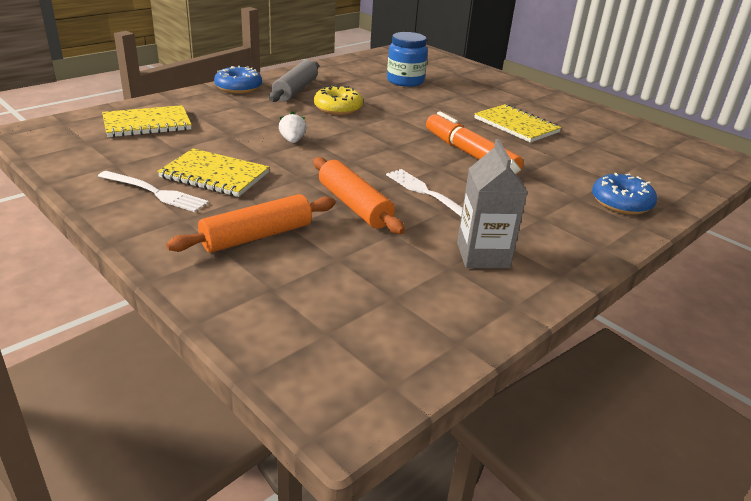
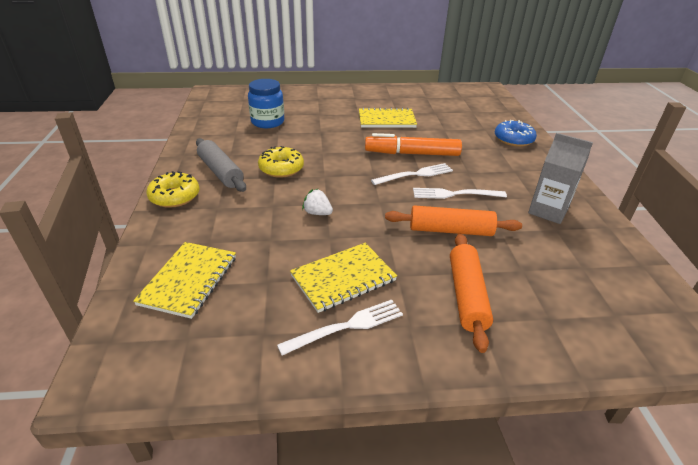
camera: 50 degrees left, 5 degrees up
blue donut [214,66,262,94] -> yellow donut [146,171,199,208]
none -> white fork [371,163,453,185]

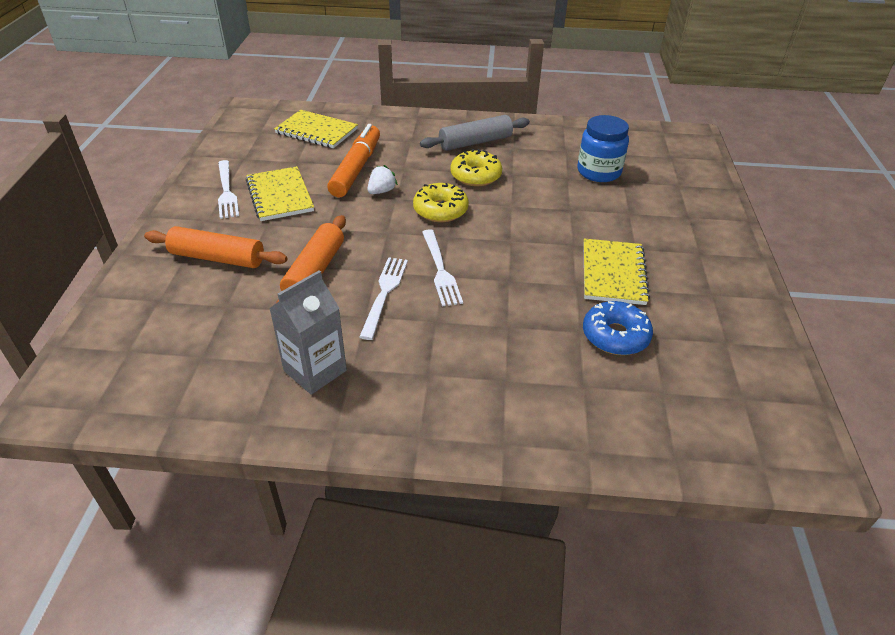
camera: 100 degrees right, 5 degrees up
yellow donut [146,171,199,208] -> yellow donut moved to [413,183,469,222]
orange marker [365,133,462,156] -> orange marker moved to [327,124,380,197]
blue donut [495,120,537,147] -> blue donut moved to [583,301,653,355]

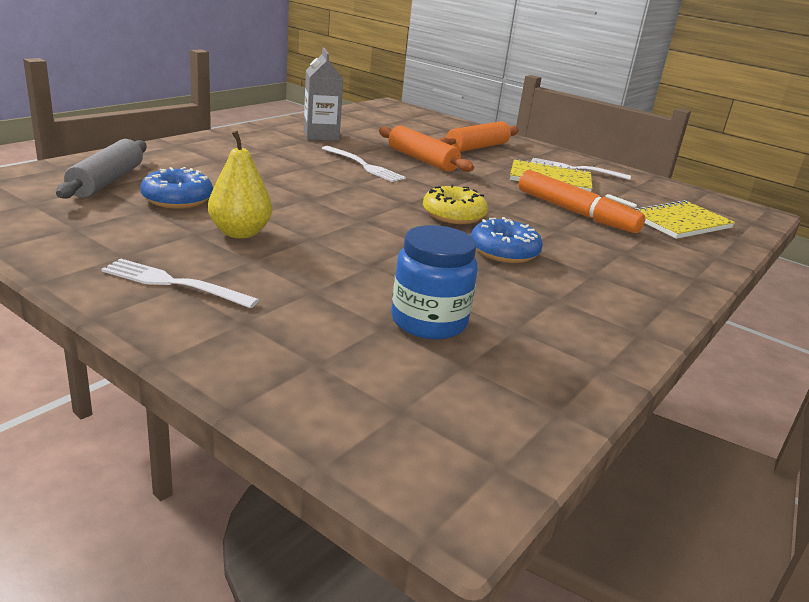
camera: 120 degrees right, 15 degrees down
white strawberry [367,165,398,194] -> none
grey rolling pin [420,115,530,151] -> grey rolling pin moved to [56,139,147,199]
white fork [422,229,463,306] -> white fork moved to [101,258,259,308]
yellow donut [450,149,502,186] -> blue donut [471,217,543,263]
yellow notebook [584,239,650,305] -> yellow pear [208,130,272,238]

